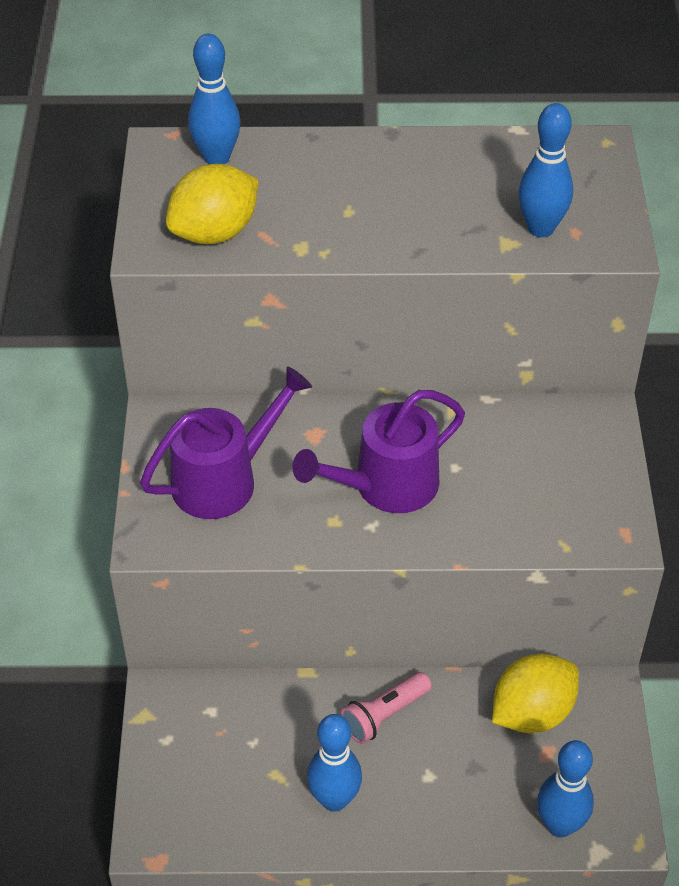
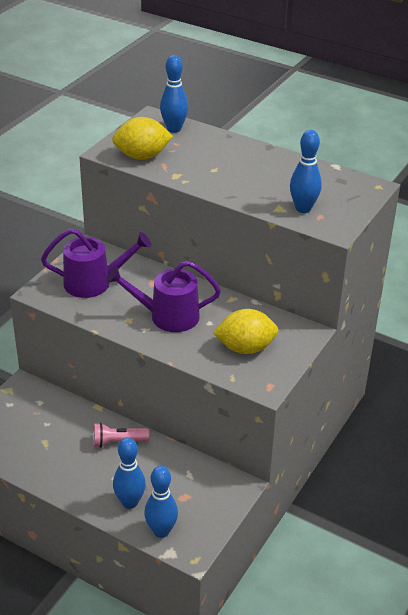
camera: 30 degrees right, 10 degrees down
blue bowling pin [307,714,362,811] -> blue bowling pin moved to [113,437,146,509]
yellow lemon [492,654,579,733] -> yellow lemon moved to [213,309,278,354]

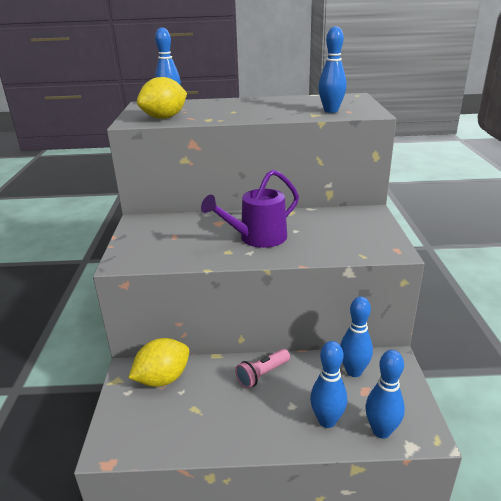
camera: 30 degrees left, 10 degrees down
purple watering can [41,228,151,298] -> none
yellow lemon [213,309,278,354] -> yellow lemon moved to [128,338,189,387]
none -> blue bowling pin [340,297,373,377]

